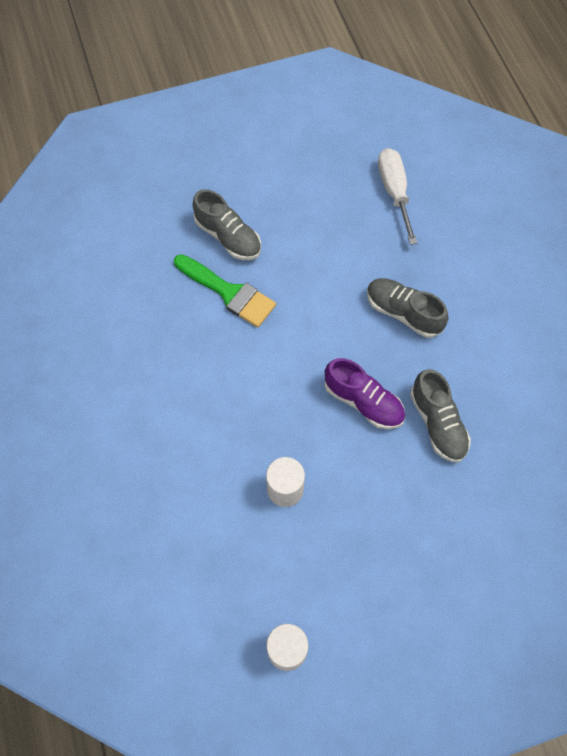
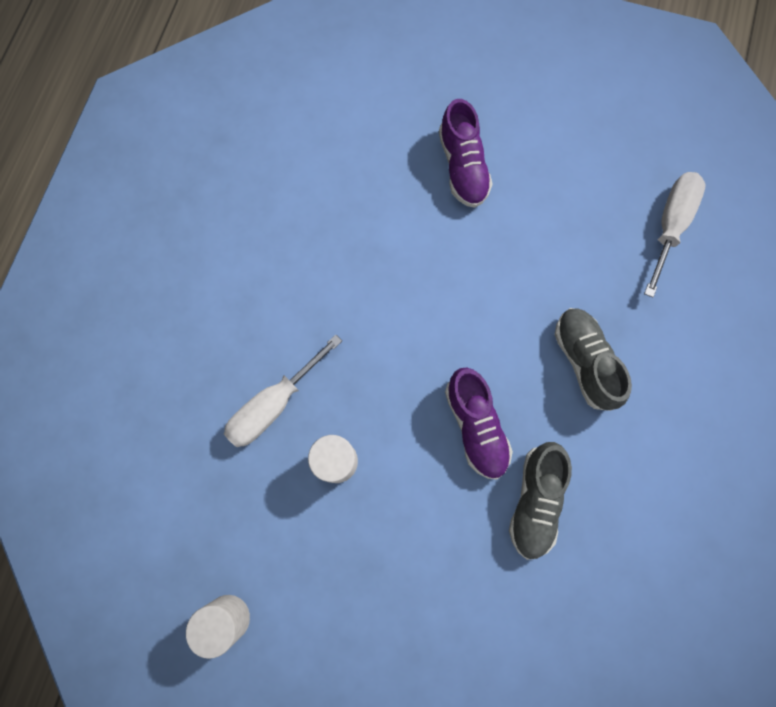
camera: 35 degrees right, 10 degrees up
green brush [174,254,276,328] -> none
grey shoe [193,189,261,260] -> purple shoe [439,99,493,208]
none -> white screwdriver [224,334,342,447]

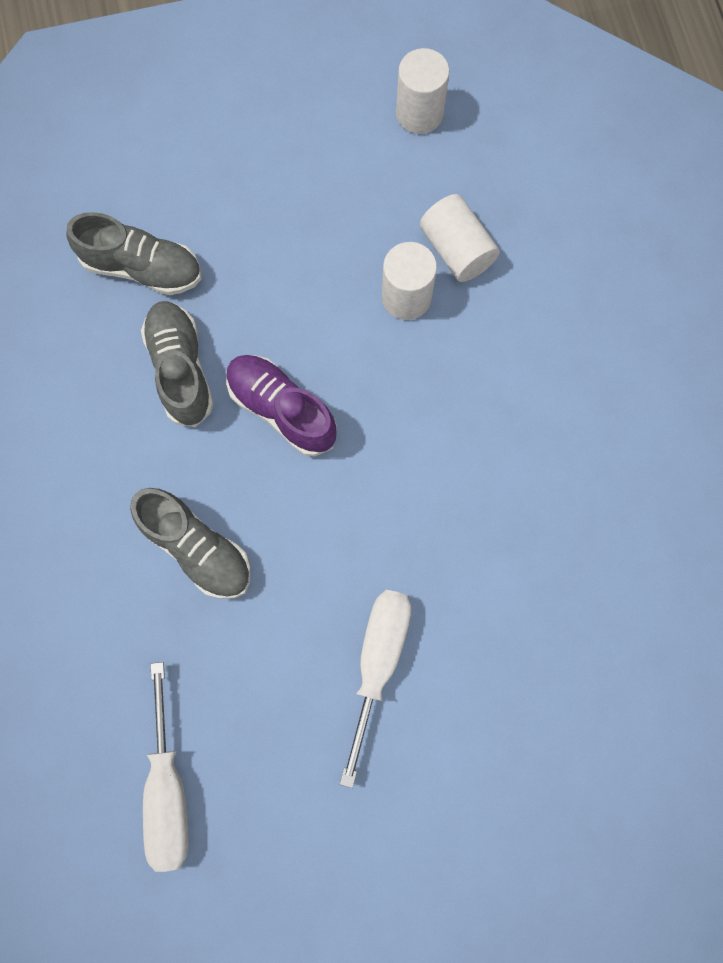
camera: 150 degrees right, 0 degrees up
white screwdriver [224,334,342,447] -> white screwdriver moved to [340,590,411,788]
purple shoe [439,99,493,208] -> none
none -> grey shoe [66,212,201,295]
none -> white cylinder [420,194,500,282]

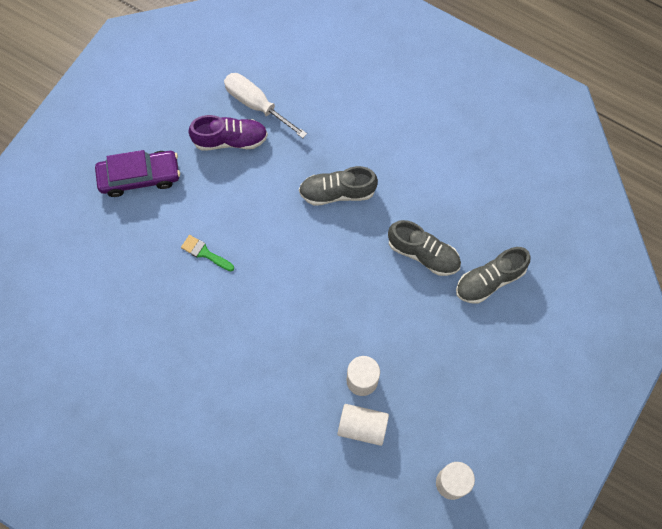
camera: 135 degrees right, 5 degrees down
purple shoe [226,355,337,456] -> purple shoe moved to [188,115,268,151]
white screwdriver [340,590,411,788] -> none
none -> purple car [95,150,180,197]
none -> green brush [181,235,234,271]

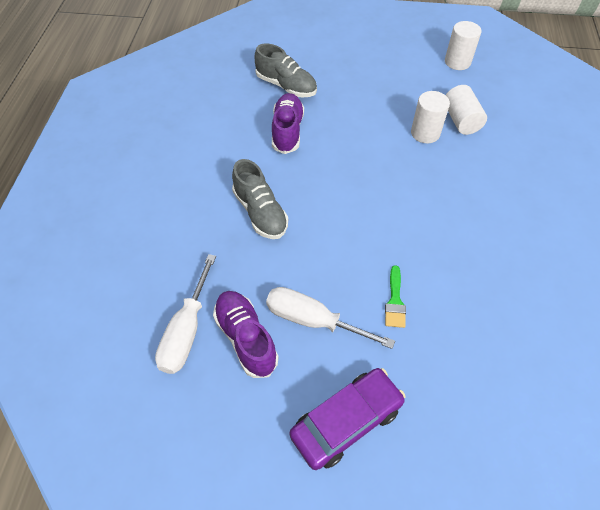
camera: 115 degrees left, 15 degrees down
purple car [95,150,180,197] -> purple car turned 90 degrees clockwise [289,368,406,470]
grey shoe [388,220,461,276] -> purple shoe [272,93,304,154]
none -> white screwdriver [266,287,395,349]

